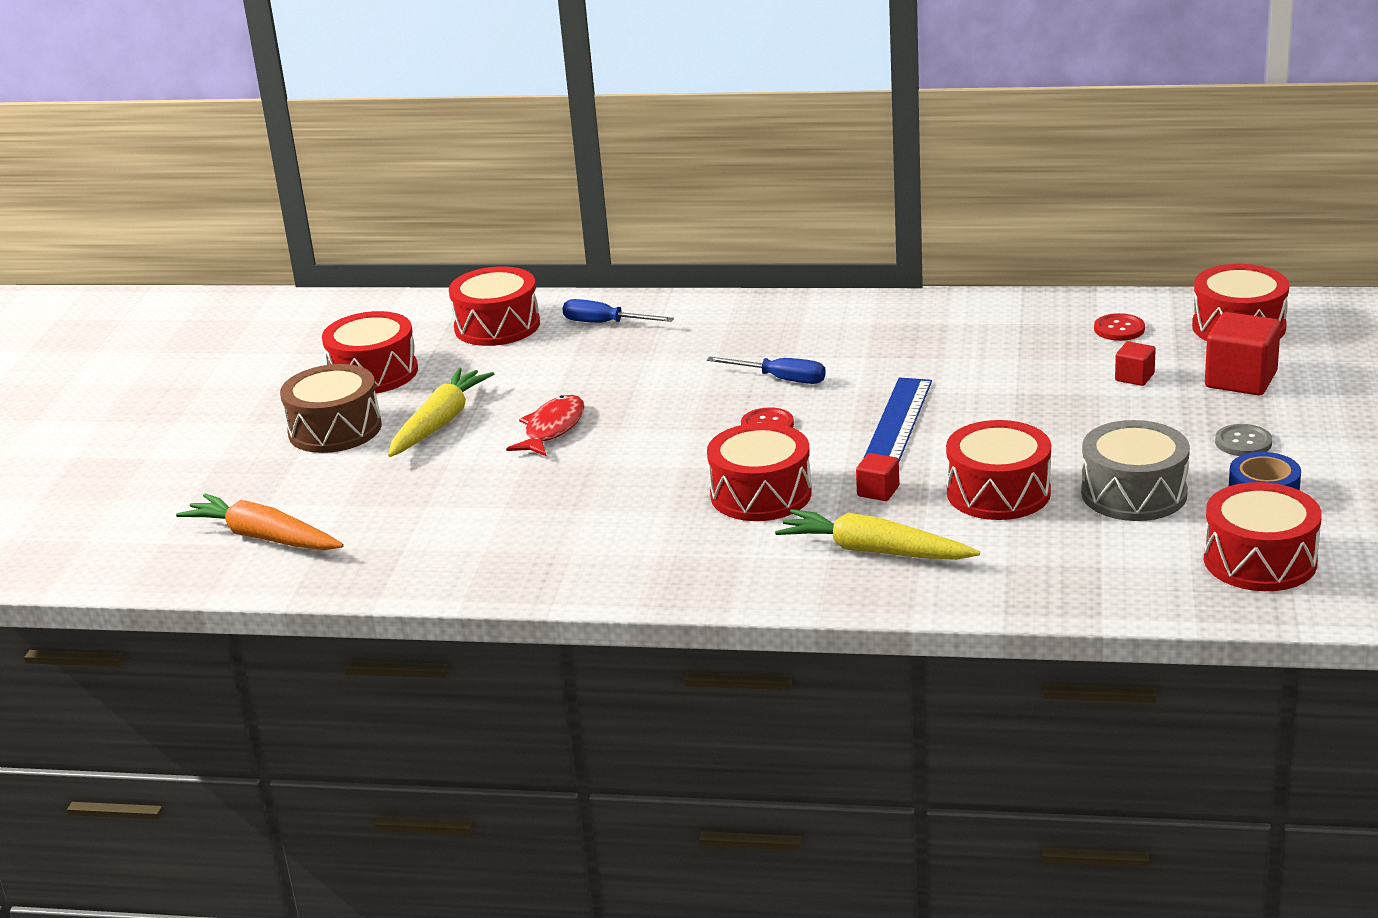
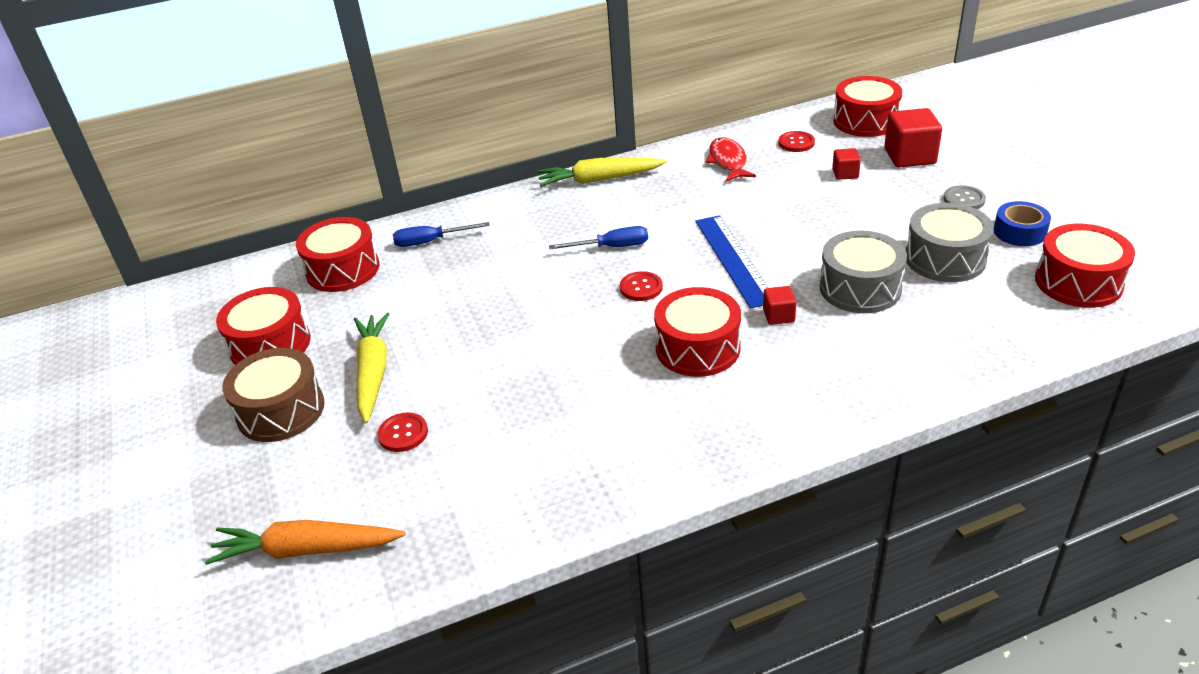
camera: 30 degrees left, 10 degrees up
red fish [506,395,585,457] -> red fish moved to [706,137,756,182]
yellow carrot [775,509,980,560] -> yellow carrot moved to [537,158,667,187]
red drum [946,420,1051,520] -> grey drum [820,231,907,313]
none -> red button [377,413,428,452]

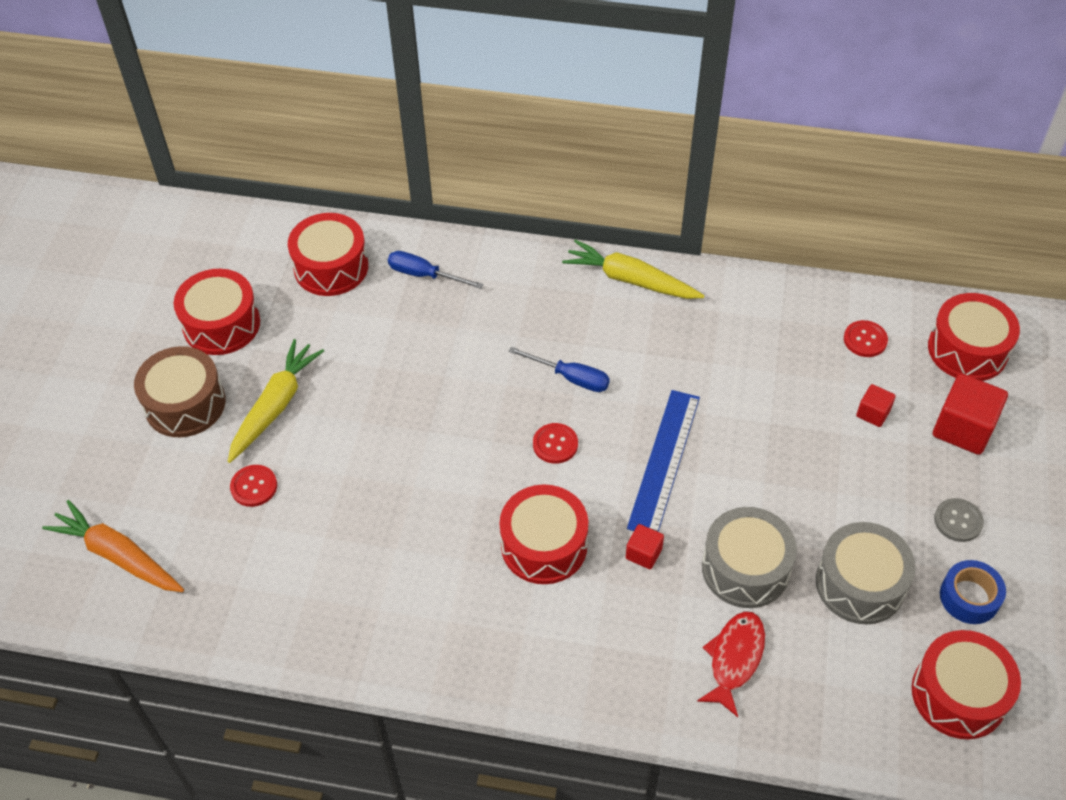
camera: 30 degrees right, 15 degrees up
red fish [706,137,756,182] -> red fish moved to [697,611,765,717]

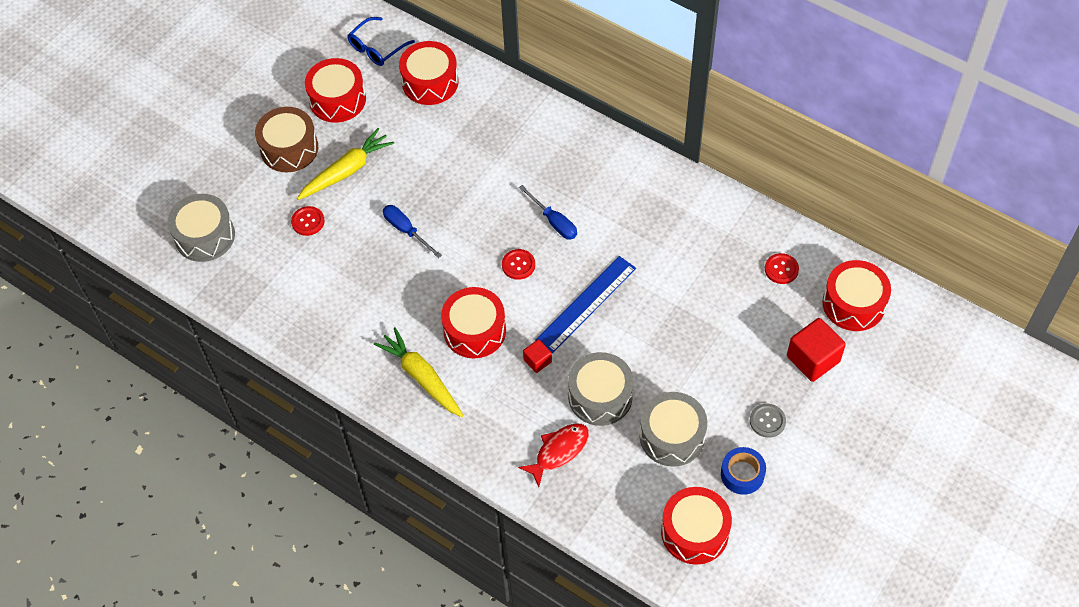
camera: 25 degrees right, 5 degrees up
orange carrot [42,500,184,592] -> grey drum [168,194,235,262]
blue screwdriver [388,251,484,289] -> blue screwdriver moved to [383,205,442,258]
yellow carrot [562,239,705,299] -> yellow carrot moved to [374,327,464,417]
red cube [856,384,896,427] -> none
none -> blue glasses [347,17,415,66]

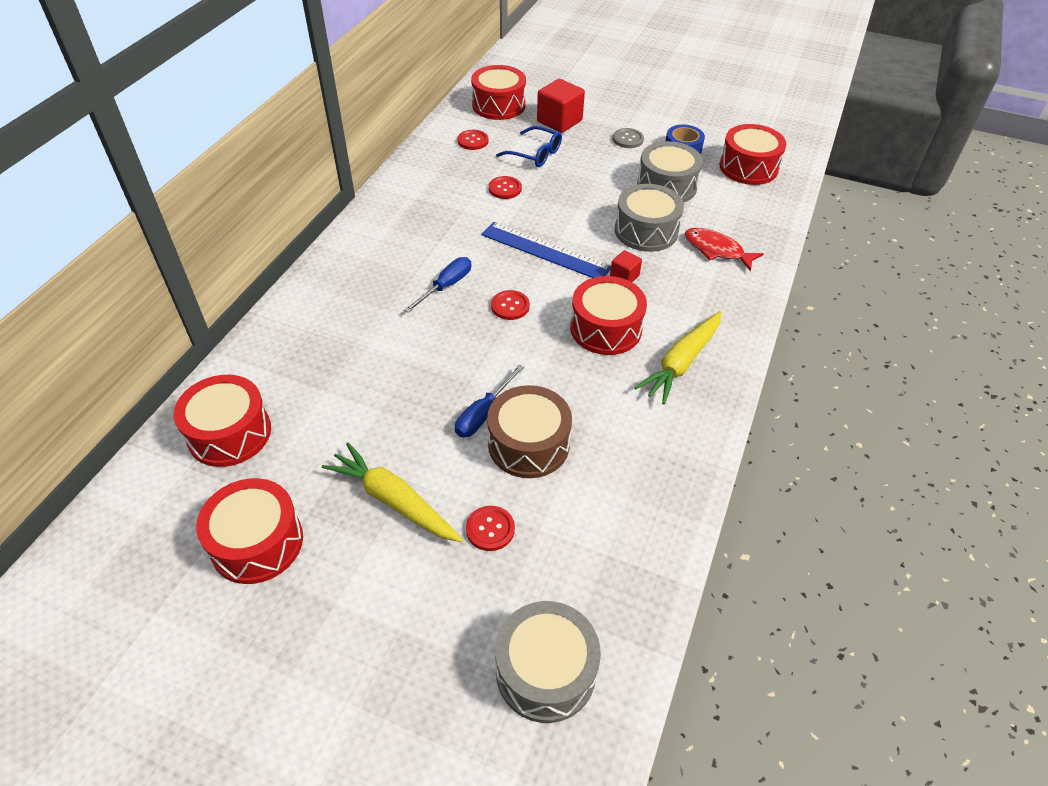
camera: 105 degrees left, 10 degrees down
brown drum [255,107,318,172] -> brown drum moved to [487,385,572,478]
blue glasses [347,17,415,66] -> blue glasses moved to [496,126,562,167]
none -> red button [489,176,522,199]

